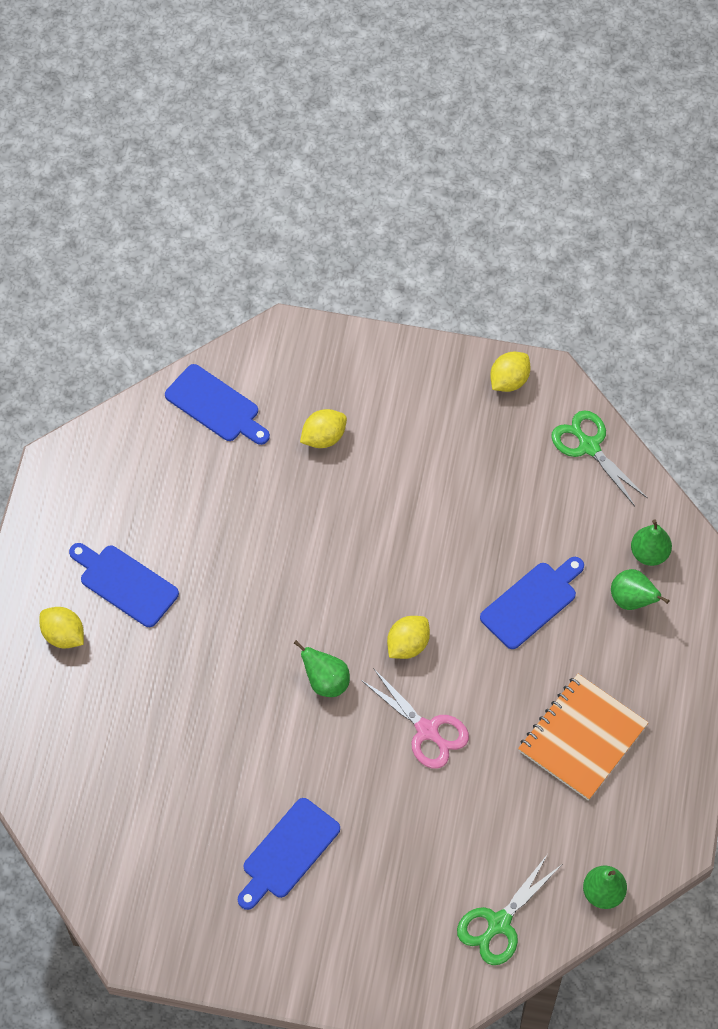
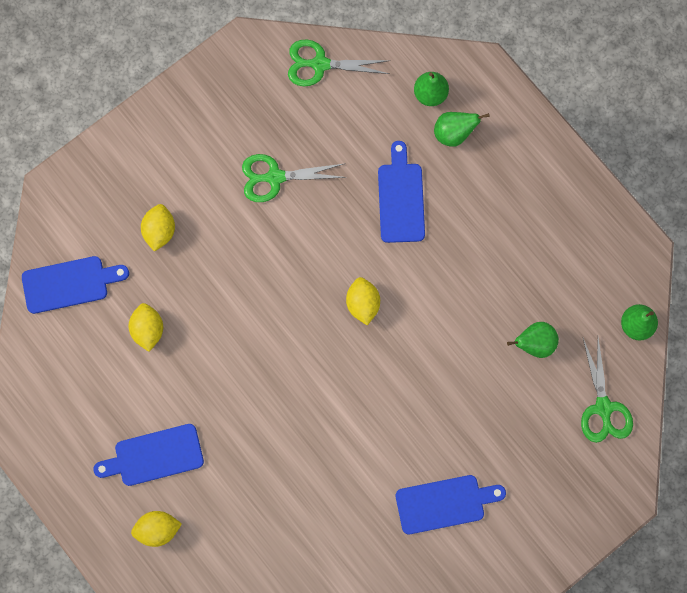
camera: 50 degrees left, 15 degrees up
blue cutting board [238,798,340,910] -> blue cutting board turned 90 degrees counterclockwise [396,475,506,534]
green pear [294,640,350,697] -> green pear moved to [507,322,559,358]
pink scissors [361,668,469,769] -> none
yellow lemon [490,352,531,392] -> yellow lemon moved to [129,303,163,352]
orange notebook [518,674,649,801] -> none
none -> green scissors [242,154,347,202]

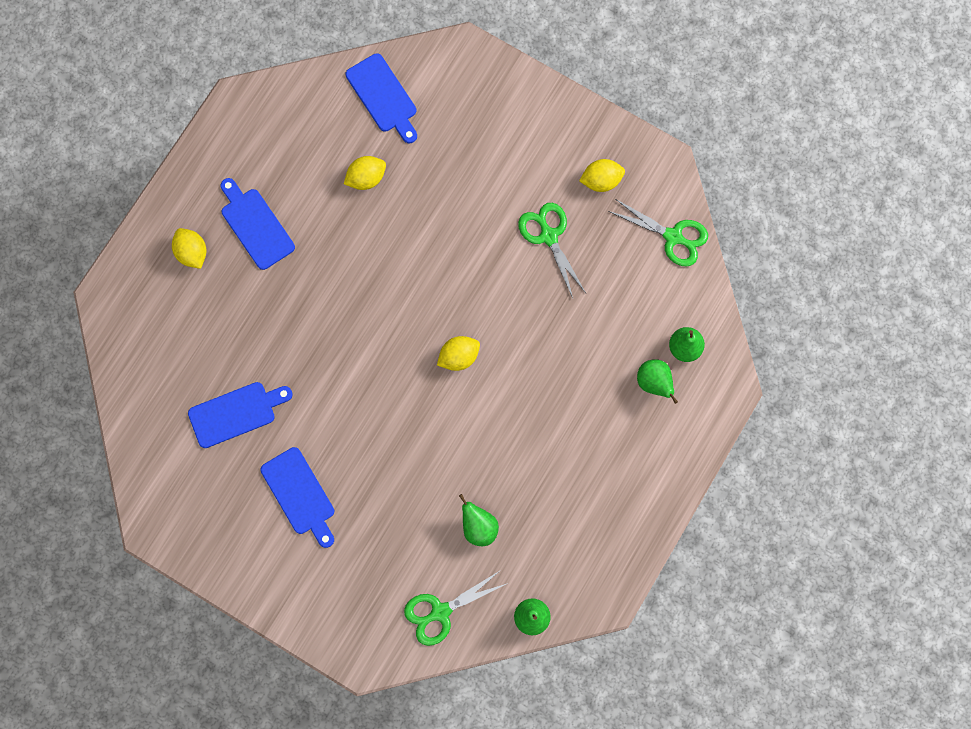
camera: 70 degrees right, 0 degrees up
yellow lemon [141,204,175,252] -> yellow lemon moved to [579,159,625,192]
green scissors [288,40,391,86] -> green scissors turned 135 degrees clockwise [608,199,708,267]
blue cutting board [378,141,425,243] -> blue cutting board moved to [188,382,293,448]

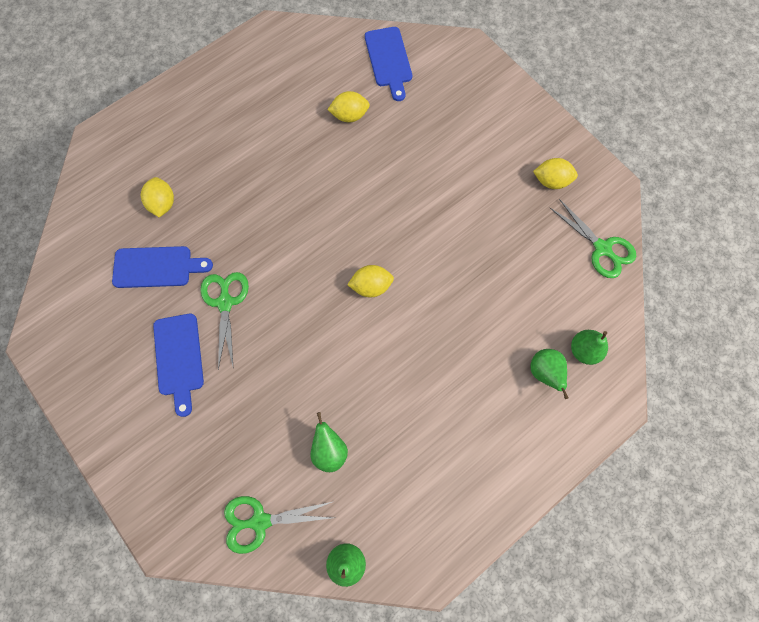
camera: 20 degrees right, 5 degrees down
yellow lemon [172,228,207,269] -> yellow lemon moved to [141,177,174,217]
blue cutting board [221,178,295,270] -> none
green scissors [518,203,586,298] -> green scissors moved to [201,272,249,370]

